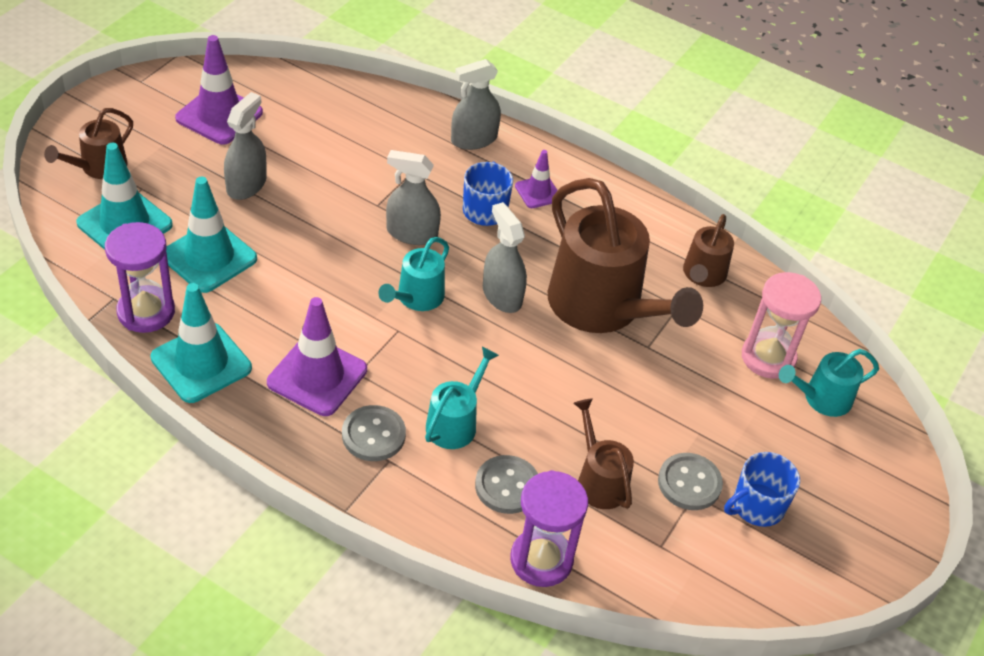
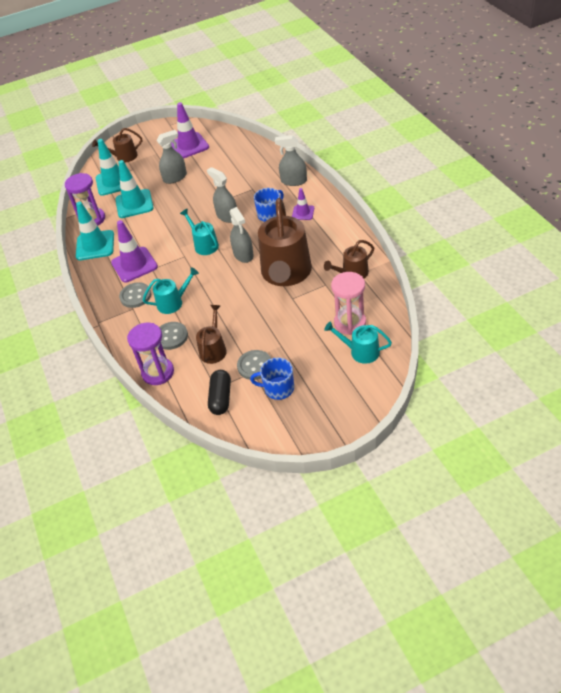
camera: 45 degrees right, 0 degrees up
turquoise watering can [378,237,449,311] -> turquoise watering can turned 75 degrees clockwise [180,209,219,255]
grey spray bottle [483,202,527,313] -> grey spray bottle turned 150 degrees clockwise [230,207,254,263]
none -> black capsule [208,370,231,415]

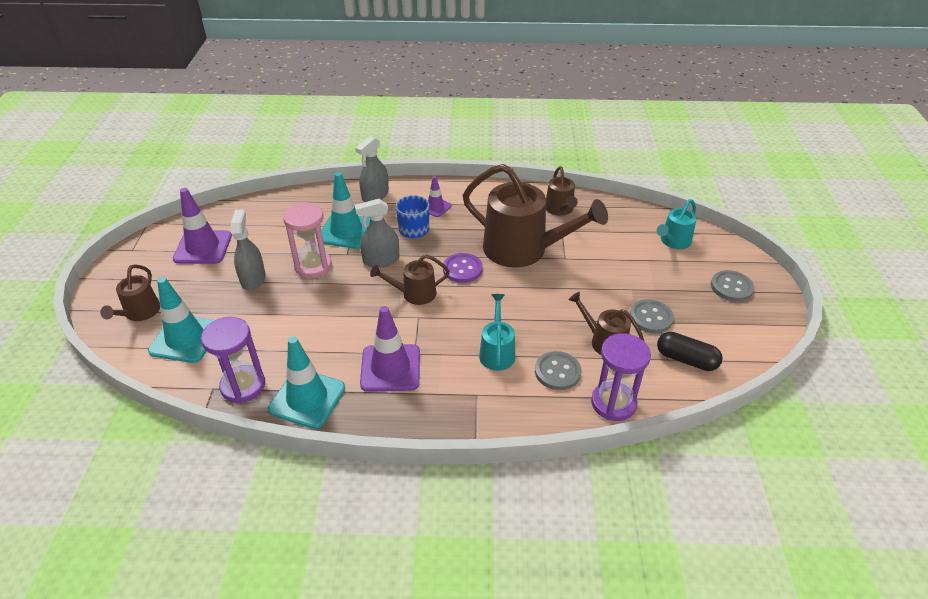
camera: 70 degrees left, 5 degrees down
turquoise traffic cone [115,160,154,218] -> turquoise traffic cone moved to [321,172,370,249]
grey button [119,282,151,308] -> grey button moved to [711,270,754,302]
turquoise watering can [180,209,219,255] -> brown watering can [370,254,450,305]
grey spray bottle [230,207,254,263] -> purple button [443,253,483,283]
blue mug [250,358,294,400] -> none
pink hourglass [331,272,366,335] -> pink hourglass moved to [283,202,332,278]

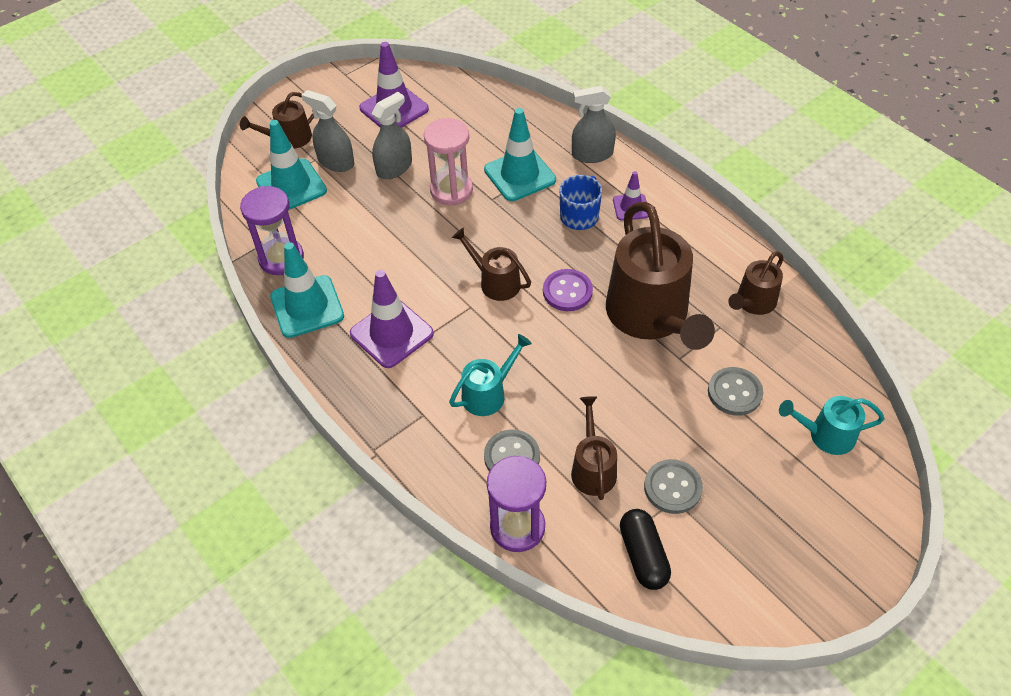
camera: 50 degrees right, 10 degrees up
grey spray bottle [355,199,399,268] -> grey spray bottle moved to [301,90,355,172]
grey button [711,270,754,302] -> grey button moved to [708,367,763,416]

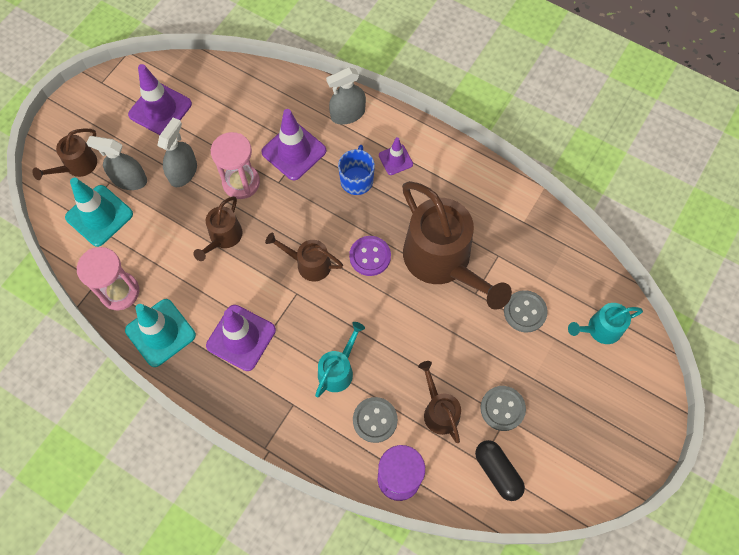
camera: 20 degrees left, 15 degrees up
purple hourglass [240,186,304,275] -> pink hourglass [77,247,139,310]
turquoise traffic cone [484,108,556,201] -> purple traffic cone [261,109,326,181]
brown watering can [728,251,783,315] -> brown watering can moved to [193,196,242,261]

